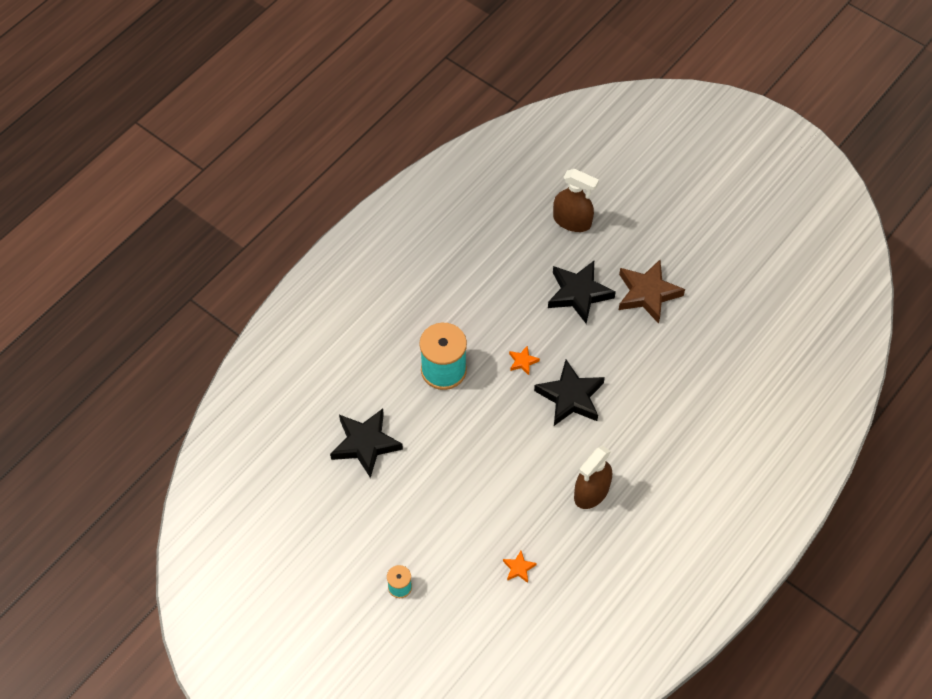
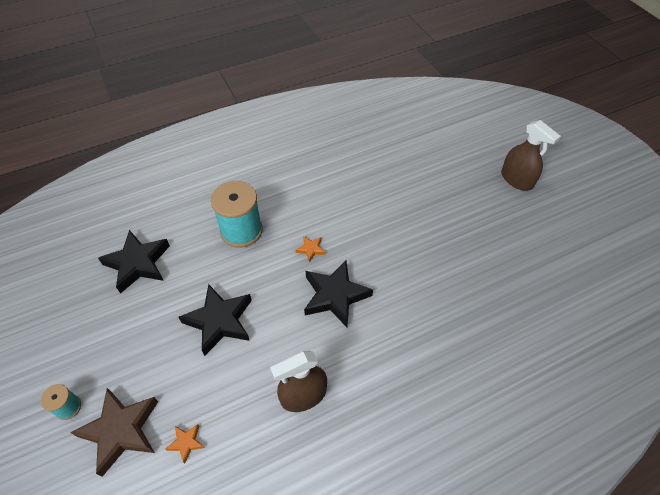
camera: 25 degrees right, 5 degrees down
black star [548,261,616,324] -> black star moved to [178,284,252,356]
brown spray bottle [553,169,599,232] -> brown spray bottle moved to [501,120,561,191]
brown star [619,260,685,324] -> brown star moved to [70,388,158,477]

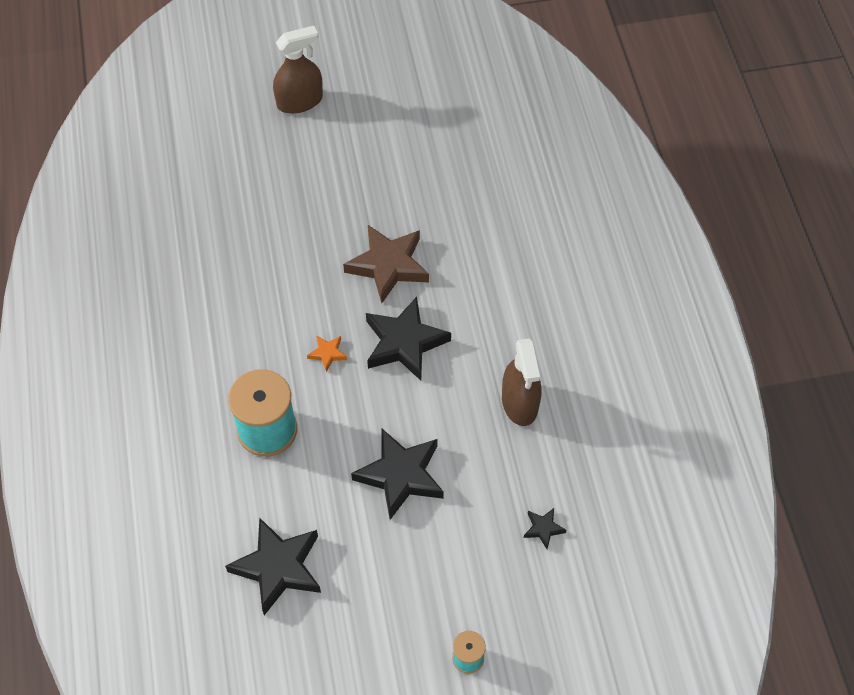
camera: 75 degrees left, 5 degrees up
brown star [70,388,158,477] -> brown star moved to [343,225,429,303]
orange star [166,424,205,464] -> black star [524,508,566,549]

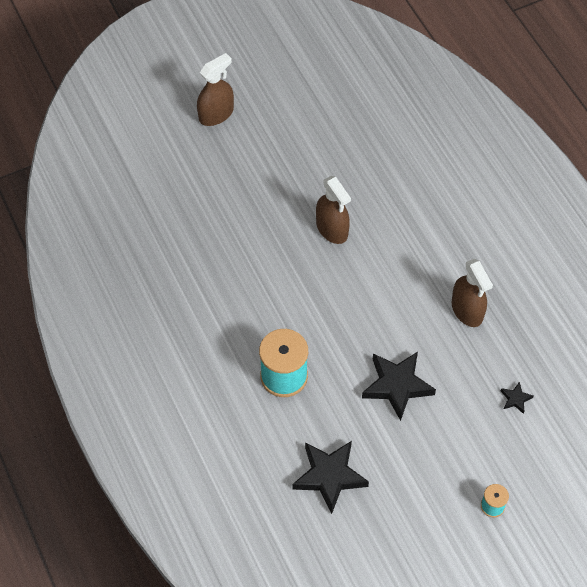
camera: 15 degrees left, 0 degrees up
orange star [307,335,347,372] -> none
brown star [343,225,429,303] -> brown spray bottle [316,176,351,244]
black star [366,297,451,381] -> none

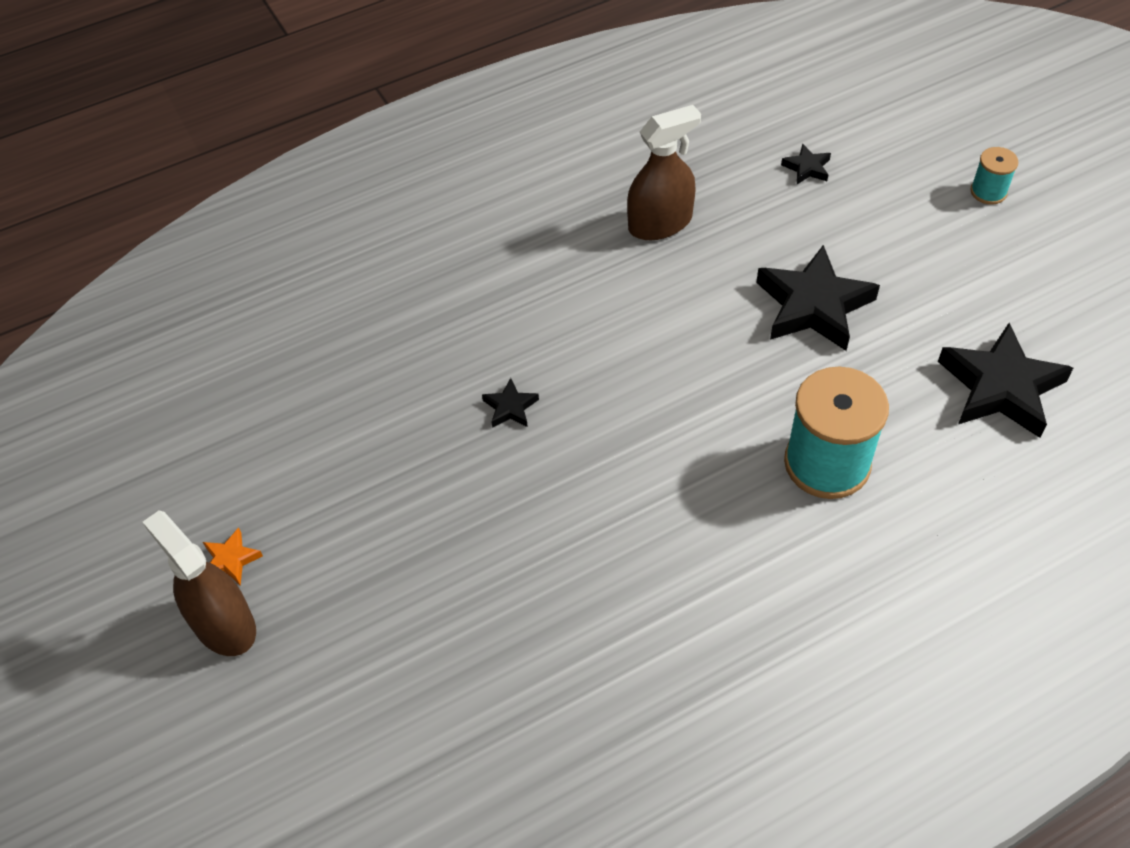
camera: 90 degrees left, 5 degrees down
brown spray bottle [316,176,351,244] -> black star [482,378,539,428]
none -> orange star [203,527,263,586]

